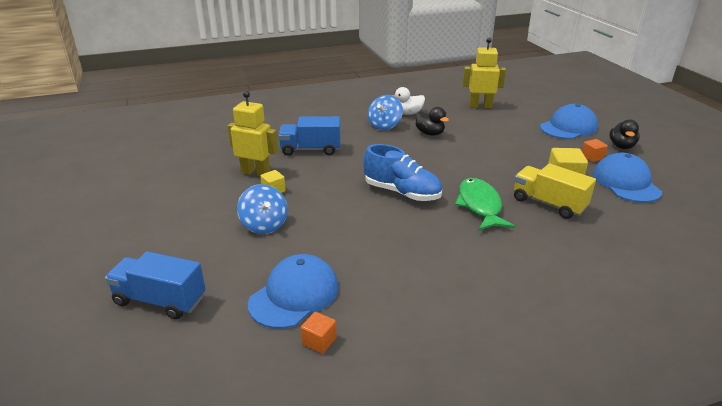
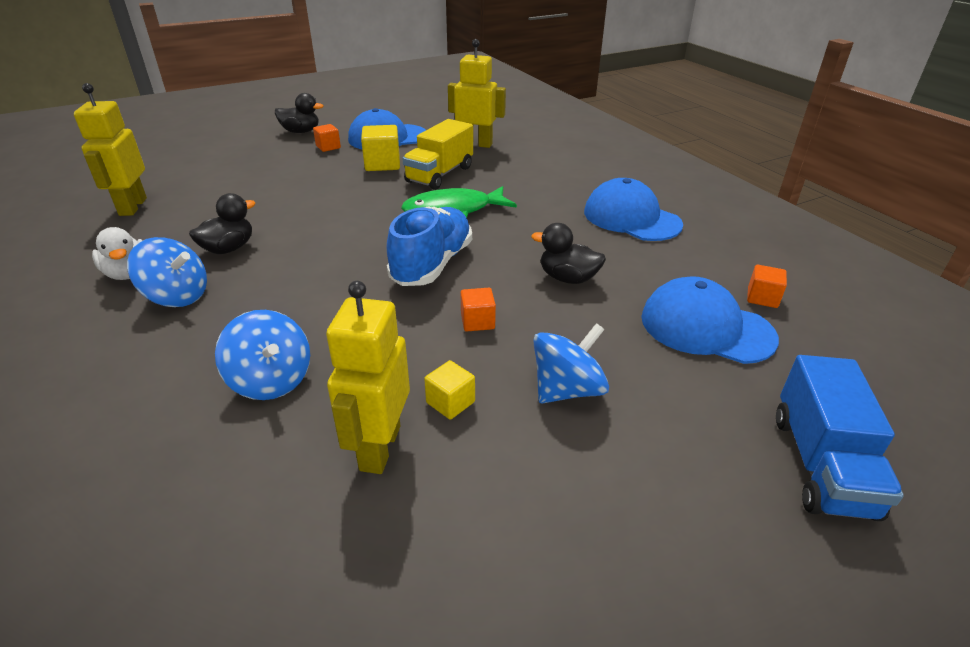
camera: 100 degrees left, 5 degrees up
blue truck [278,116,341,156] -> blue spinning top [215,310,310,400]
blue cap [540,104,598,139] -> blue cap moved to [584,178,683,241]
none -> yellow robot [448,39,506,148]
none -> orange cube [460,288,496,331]
none -> black duck [531,223,606,284]

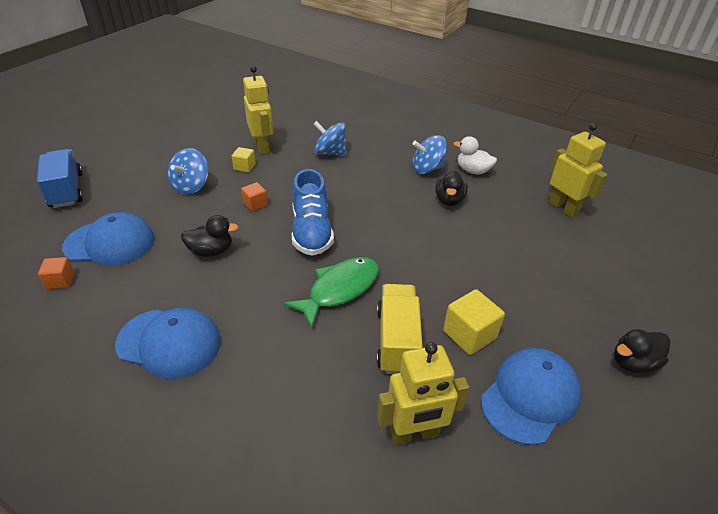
camera: 150 degrees right, 5 degrees up
orange cube [313,124,341,152] -> none

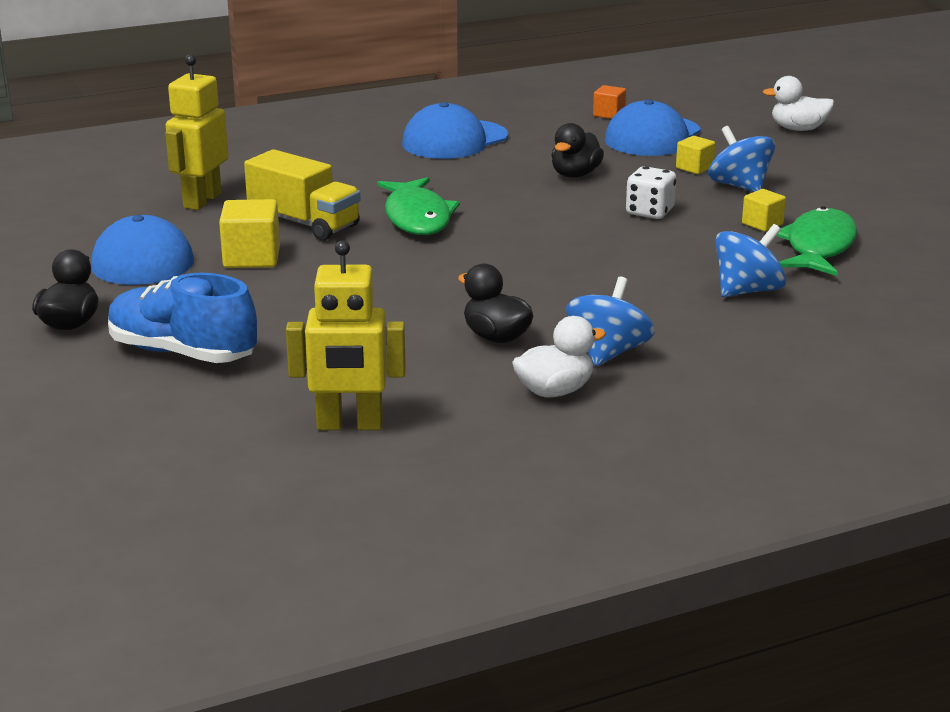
camera: 125 degrees right, 15 degrees down
blue truck [37,149,83,208] -> white duck [763,76,834,131]
orange cube [241,182,268,211] -> white dice [626,166,676,219]
yellow robot [243,66,273,154] -> green fish [776,206,857,276]
blue shoe [292,169,334,256] -> blue shoe moved to [108,273,257,363]
none -> yellow cube [676,136,715,174]

